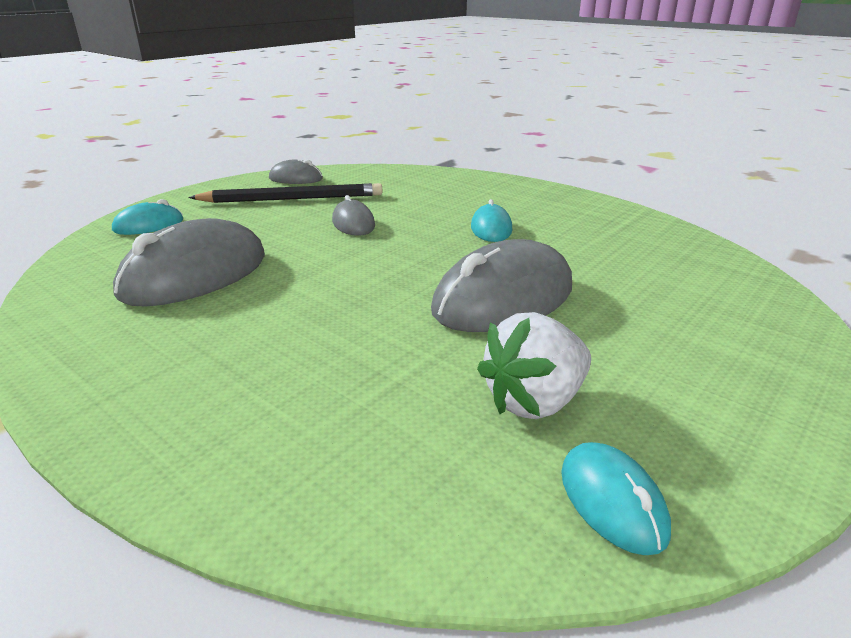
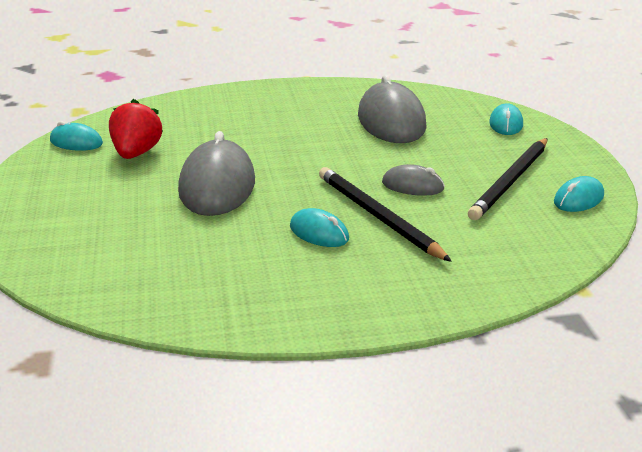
camera: 130 degrees right, 0 degrees up
grey mouse [269,159,323,184] -> turquoise mouse [554,176,604,212]
white strawberry [477,312,591,419] -> red strawberry [109,99,163,159]
none -> black pencil [319,167,452,262]

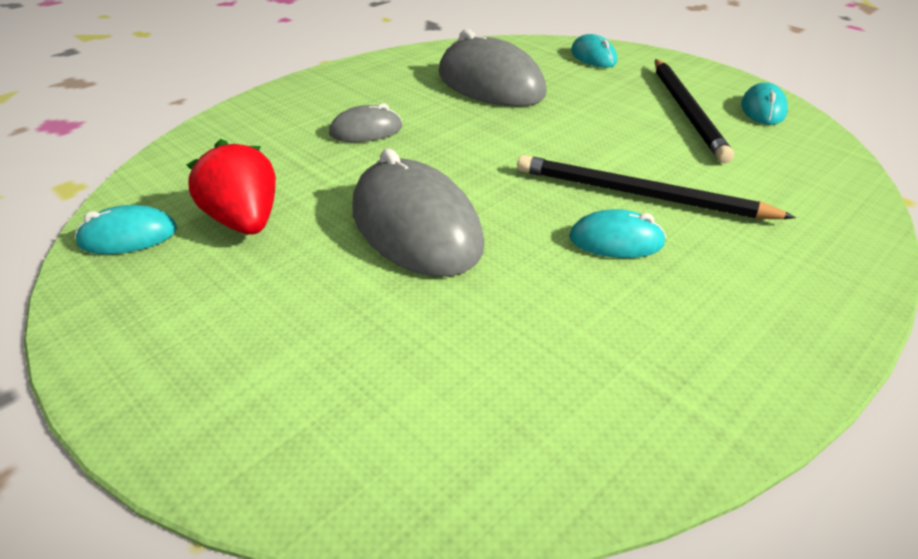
camera: 35 degrees left, 10 degrees up
grey mouse [382,164,445,196] -> grey mouse moved to [329,103,402,142]

